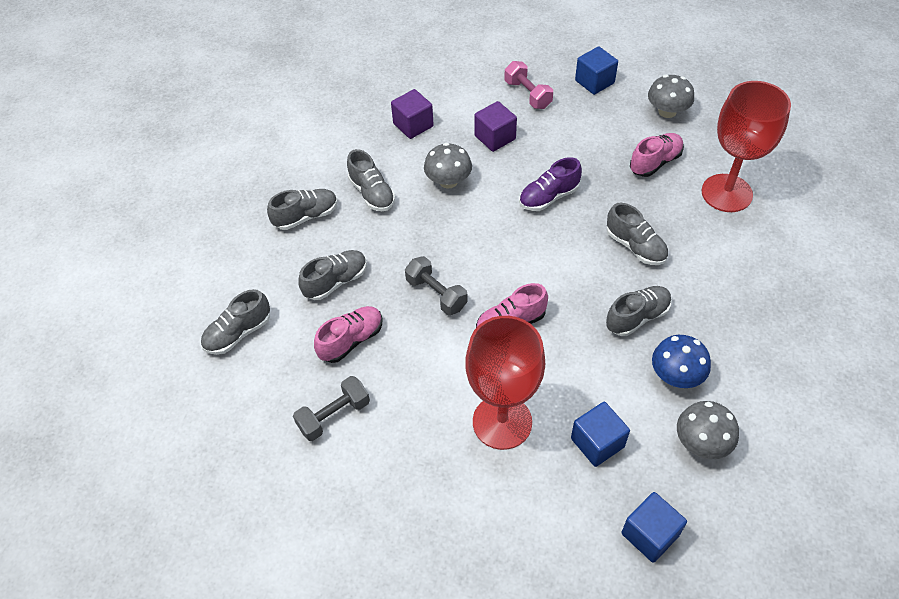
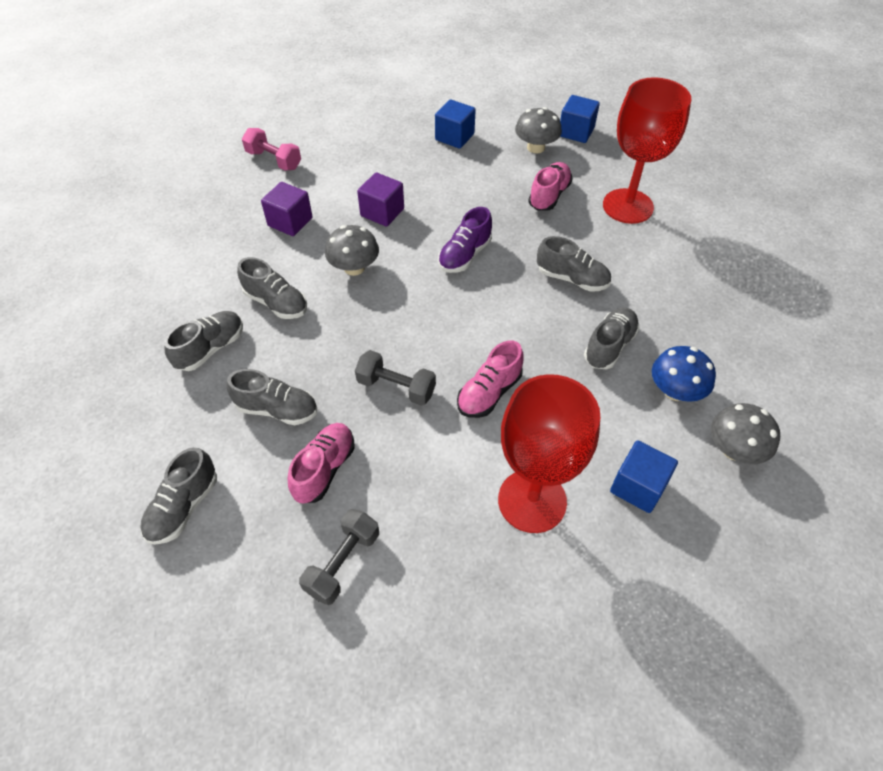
camera: 25 degrees left, 0 degrees up
grey shoe [298,250,367,300] -> grey shoe turned 75 degrees clockwise [226,369,317,425]
pink dumbbell [504,61,553,109] -> pink dumbbell moved to [242,128,301,171]
blue cube [621,492,687,563] -> blue cube moved to [560,95,600,143]

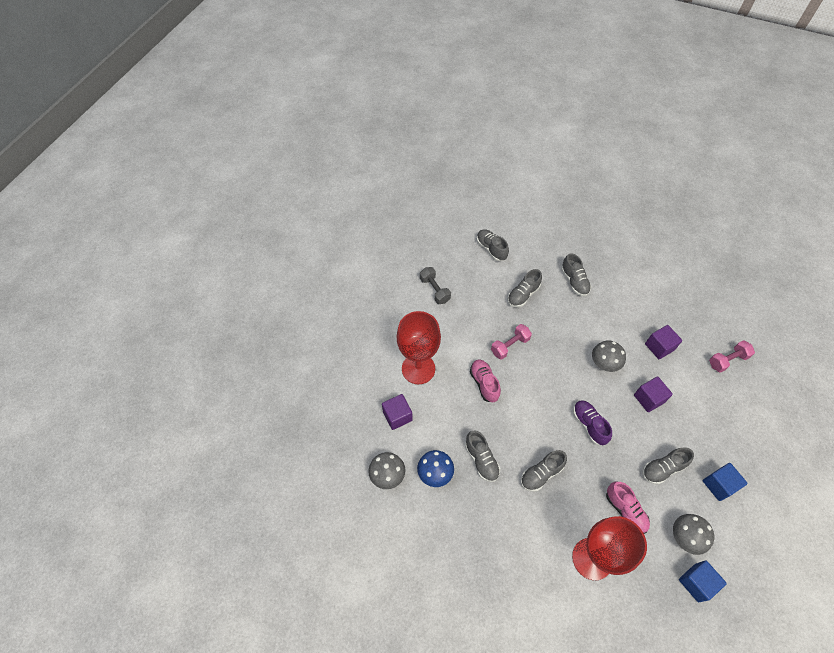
camera: 120 degrees right, 5 degrees up
grey shoe [237,257,307,319] -> grey shoe moved to [642,447,694,485]
pink shoe [287,423,354,503] -> none
grey dumbbell [355,350,436,406] -> pink dumbbell [491,324,532,360]
blue cube [610,440,678,513] -> purple cube [382,394,412,430]

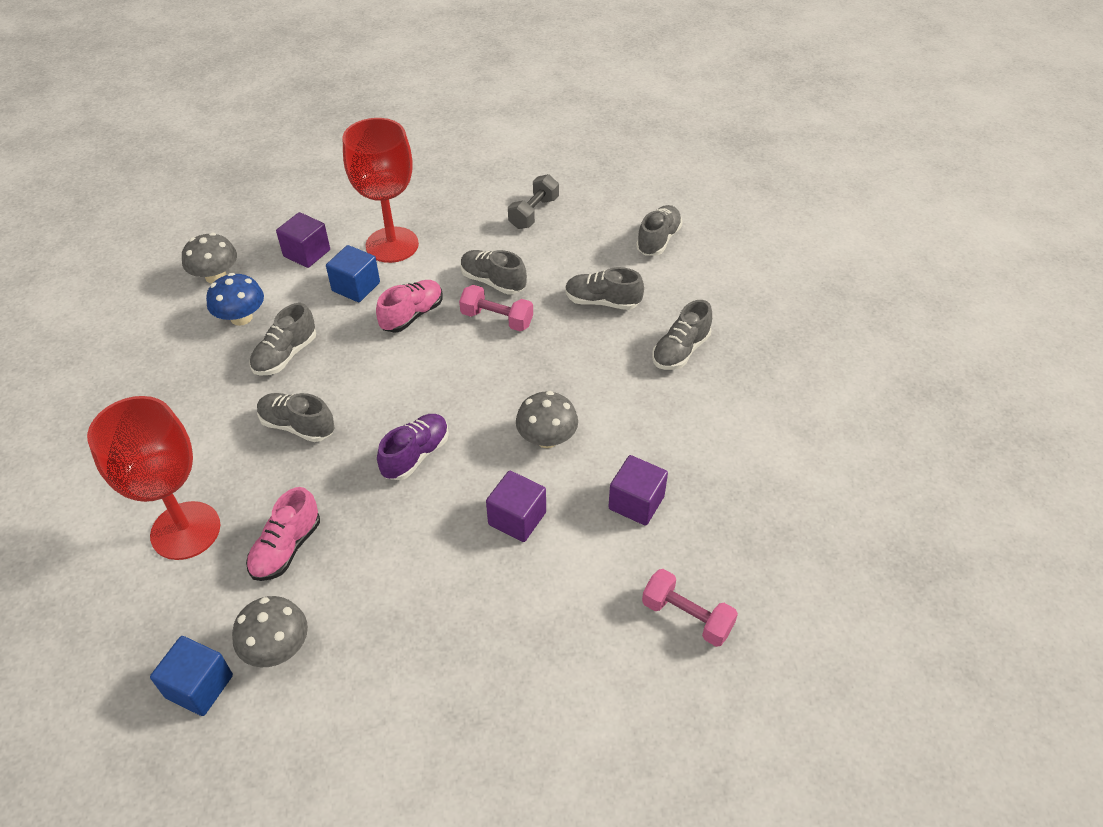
camera: 60 degrees right, 10 degrees down
grey shoe [642,447,694,485] -> grey shoe moved to [461,250,527,295]
blue cube [703,463,748,501] -> blue cube moved to [326,245,380,302]

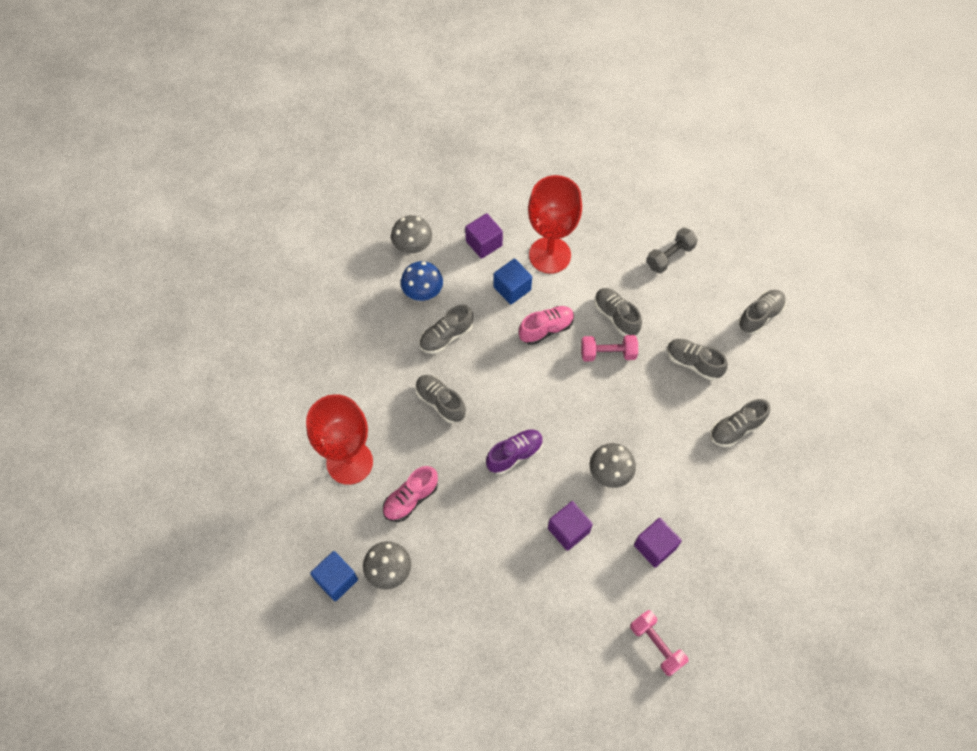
camera: 20 degrees right, 15 degrees up
pink dumbbell [459,285,533,331] -> pink dumbbell turned 45 degrees counterclockwise [581,335,638,362]

